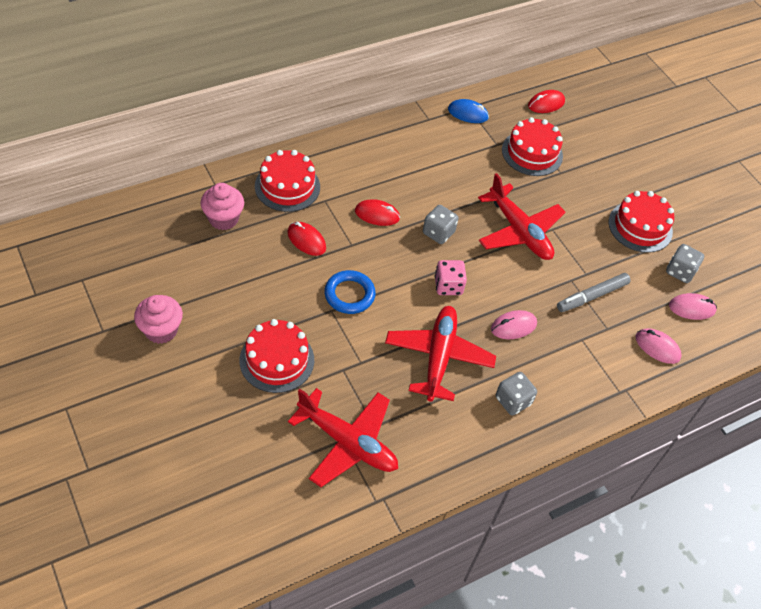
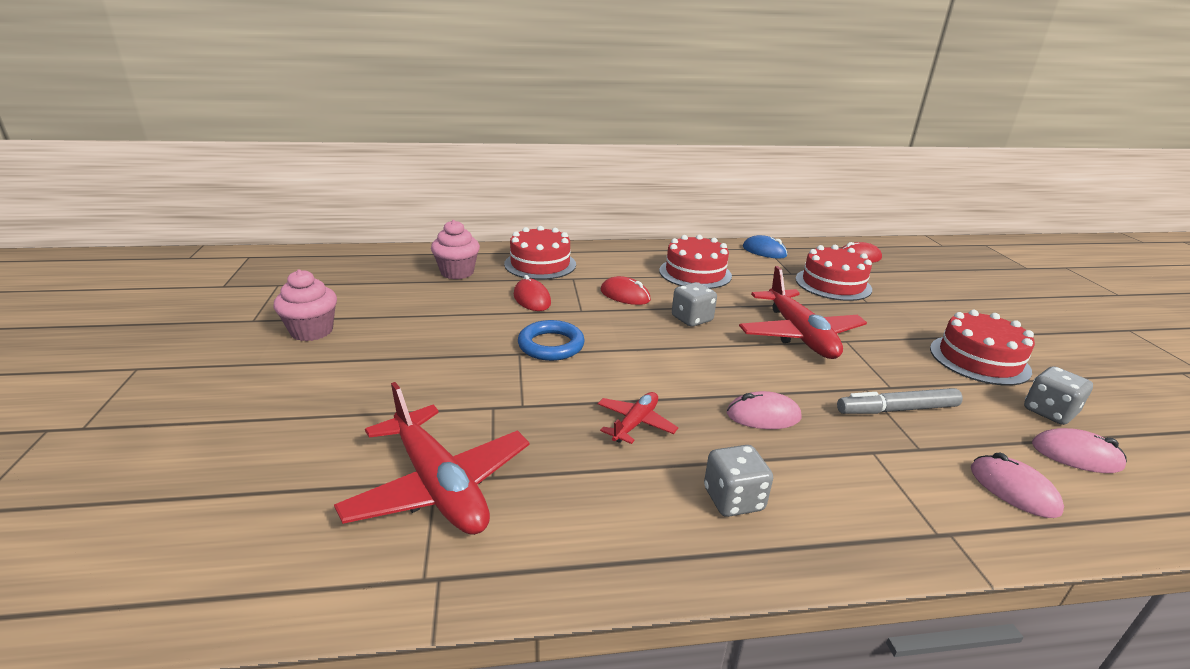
camera: 25 degrees right, 25 degrees down
red cake [240,319,314,393] -> red cake moved to [659,235,732,289]
red plane [385,306,496,402] -> red plane [598,392,678,444], size x0.52
pink dice [435,260,467,295] -> none

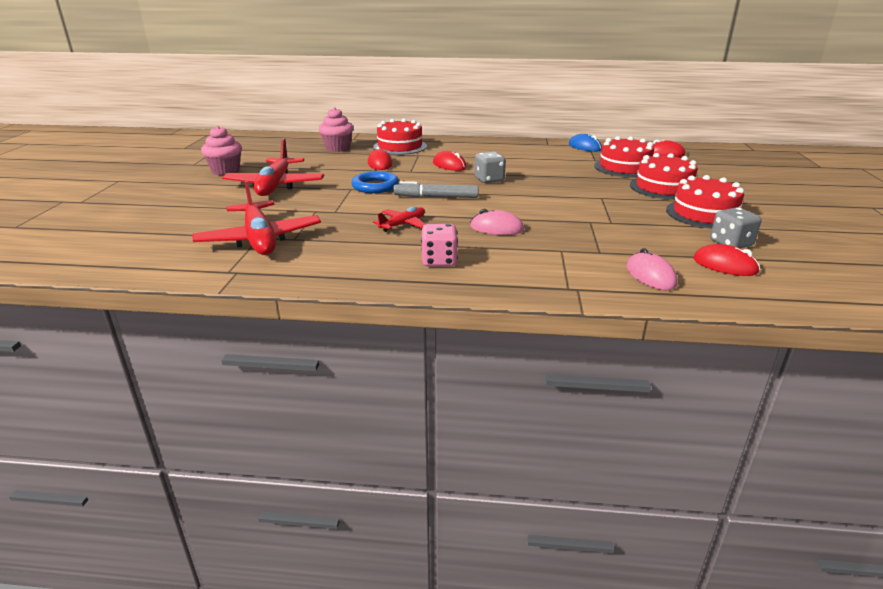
camera: 15 degrees right, 0 degrees up
red cake [659,235,732,289] -> red cake moved to [630,153,698,200]
grey dice [704,445,773,517] -> pink dice [421,224,458,266]
red plane [739,266,867,359] -> red plane moved to [222,138,324,196]
grey marker [837,388,963,414] -> grey marker moved to [393,181,479,198]
pink mouse [1032,428,1127,473] -> red mouse [693,244,760,276]

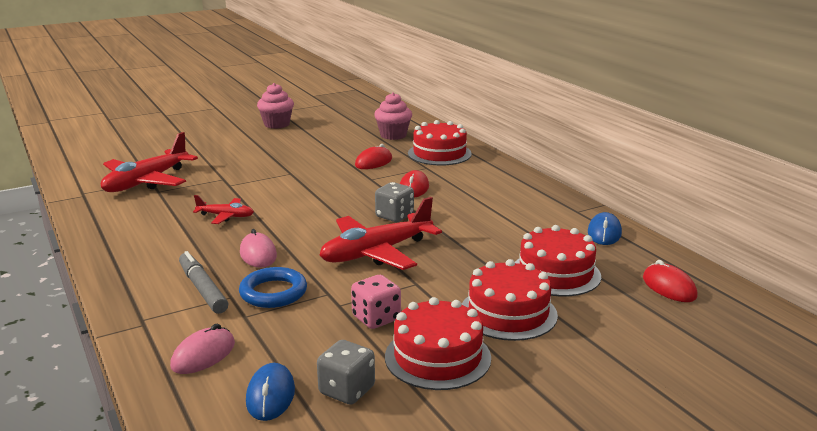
camera: 55 degrees right, 5 degrees down
red plane [222,138,324,196] -> red plane moved to [320,197,442,270]
blue ring [351,171,399,193] -> blue ring moved to [239,267,307,308]
grey marker [393,181,479,198] -> grey marker moved to [179,251,228,314]
pink dice [421,224,458,266] -> pink dice moved to [351,275,401,329]
red mouse [693,244,760,276] -> blue mouse [246,363,295,421]

